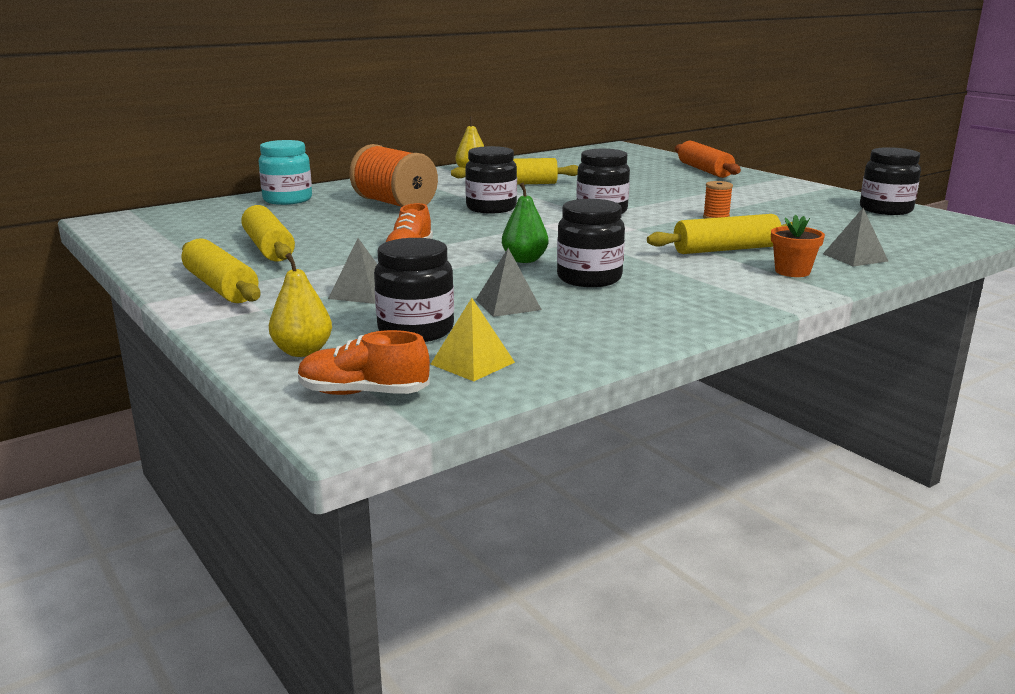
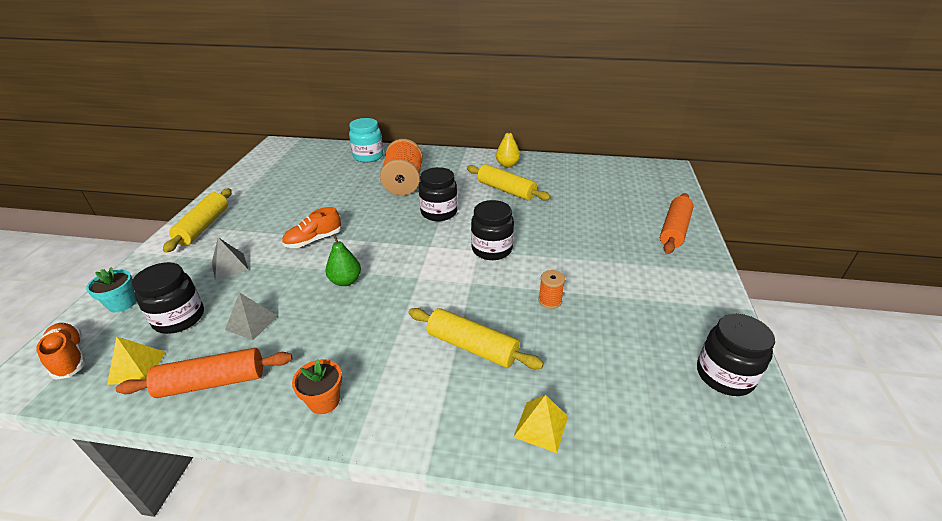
camera: 45 degrees right, 15 degrees up
yellow rolling pin [241,205,295,261] -> none
yellow pear [269,253,332,357] -> turquoise flower pot [86,267,136,312]
black jar [557,199,625,287] -> none
orange flower pot [771,214,825,277] -> orange flower pot moved to [292,359,342,414]
grey pyramid [823,208,888,266] -> yellow pyramid [513,395,568,453]
none -> orange rolling pin [116,348,292,398]

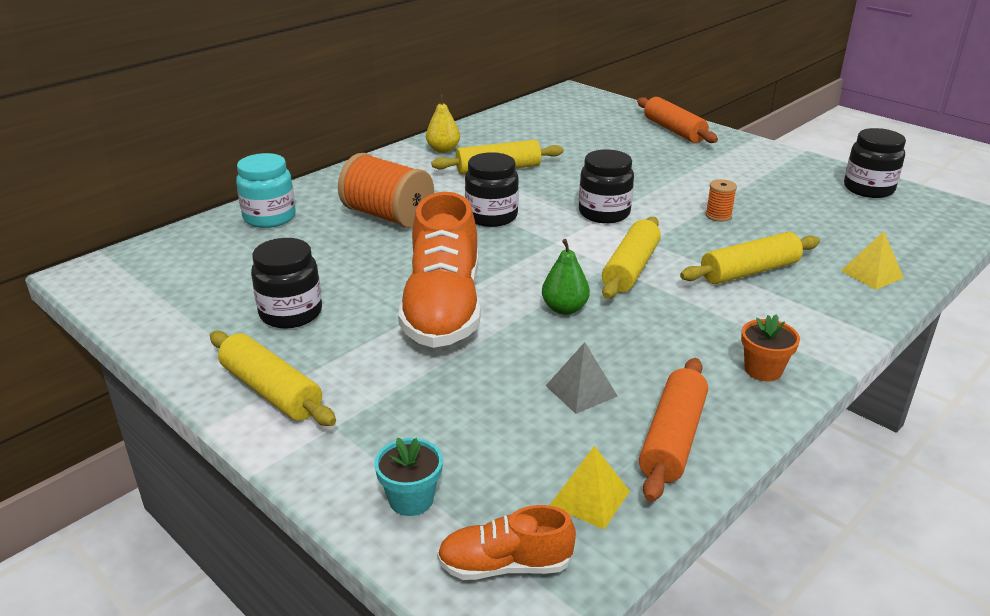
camera: 55 degrees left, 5 degrees down
black jar [132,262,204,334] -> black jar moved to [251,238,322,328]
grey pyramid [212,237,248,280] -> none
orange shoe [282,207,341,248] -> orange shoe [398,192,480,348], size x2.02
none -> yellow rolling pin [602,217,661,299]

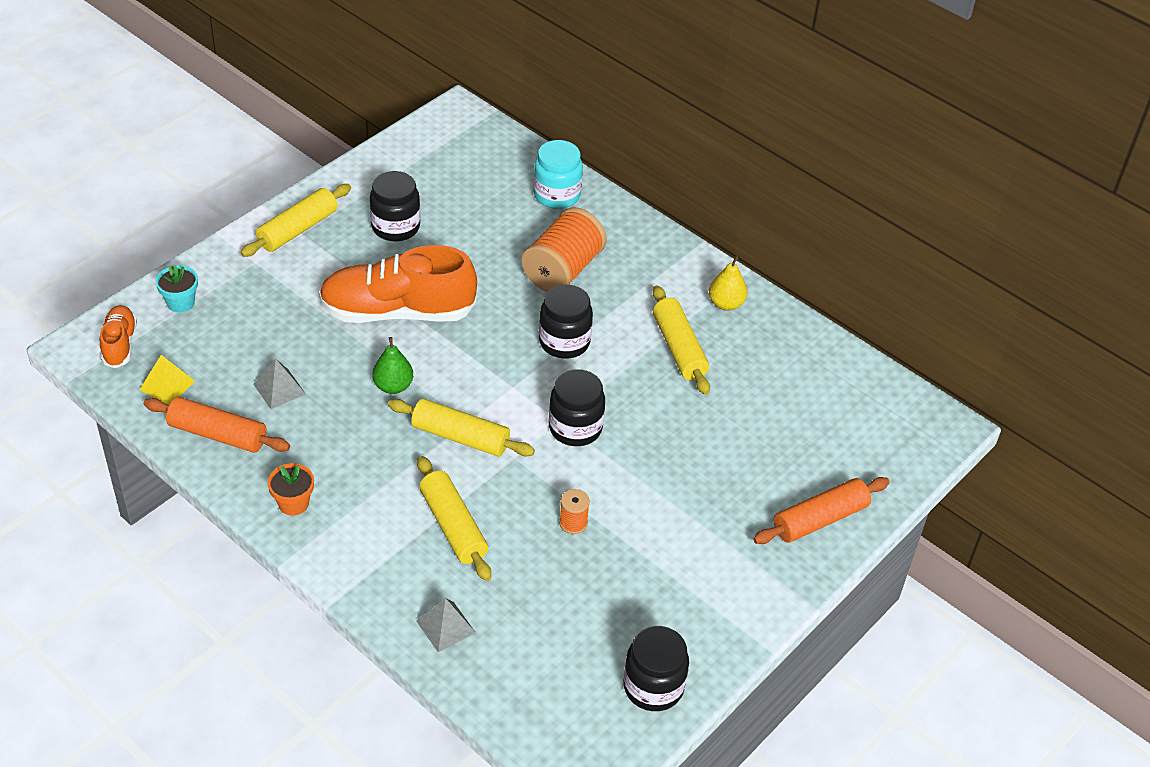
camera: 85 degrees right, 15 degrees up
yellow pyramid [841,231,904,290] -> grey pyramid [416,598,476,652]

